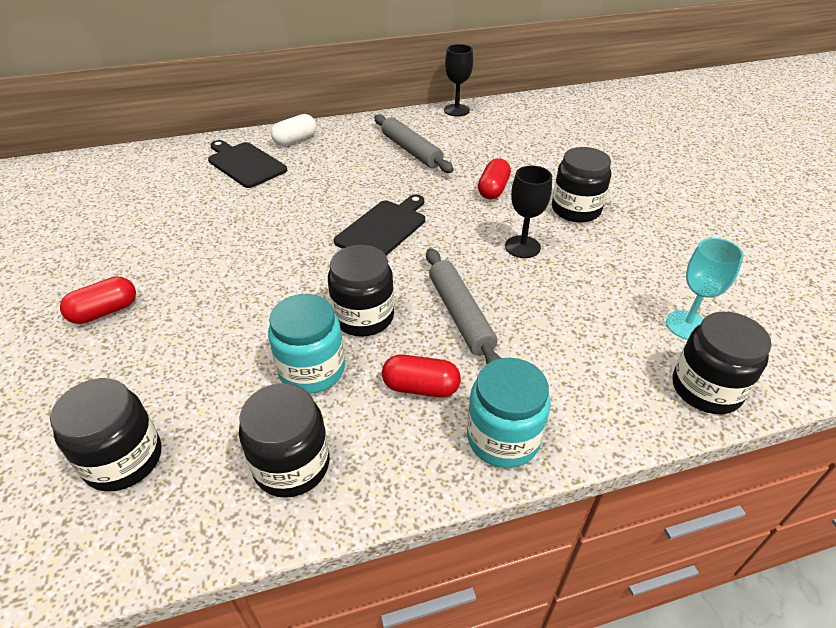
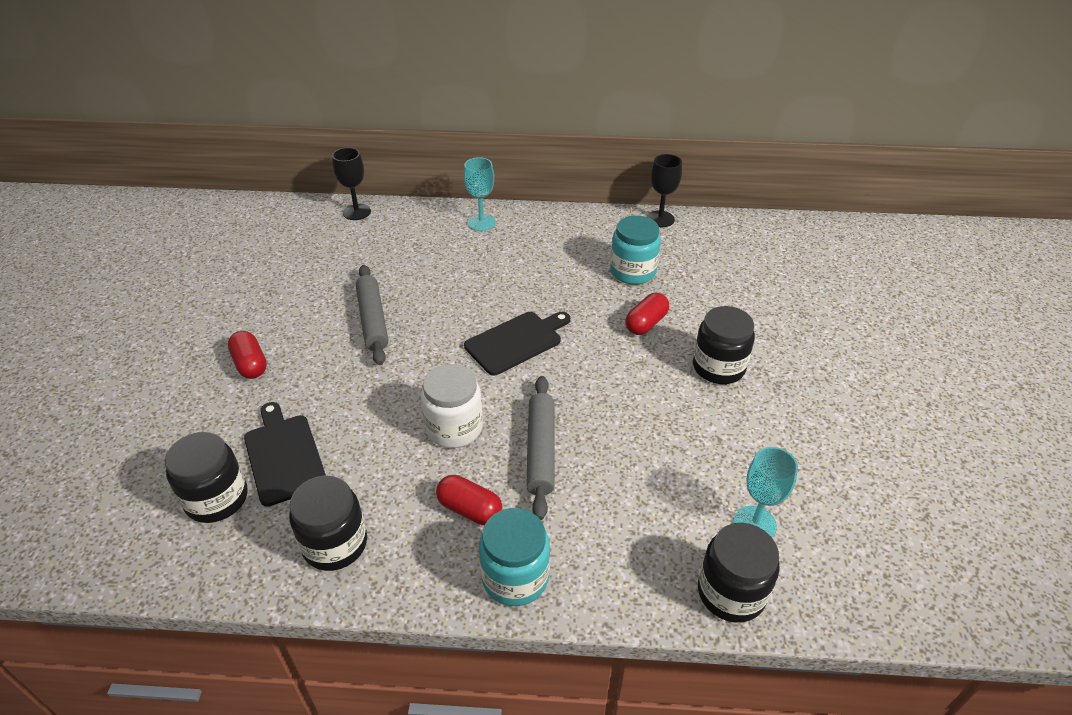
camera: 20 degrees right, 0 degrees up
red capsule [60,277,136,324] -> red capsule turned 75 degrees clockwise [228,331,267,379]
black cutting board [208,140,287,188] -> black cutting board moved to [244,402,326,507]
turquoise jar [268,294,345,394] -> turquoise jar moved to [610,215,661,285]
white capsule [271,114,316,146] -> turquoise goblet [464,157,496,231]
black jar [328,245,394,337] -> white jar [421,364,483,448]
grey rolling pin [374,114,454,173] -> grey rolling pin moved to [356,265,388,365]
black goblet [505,166,552,258] -> black goblet moved to [332,148,371,220]

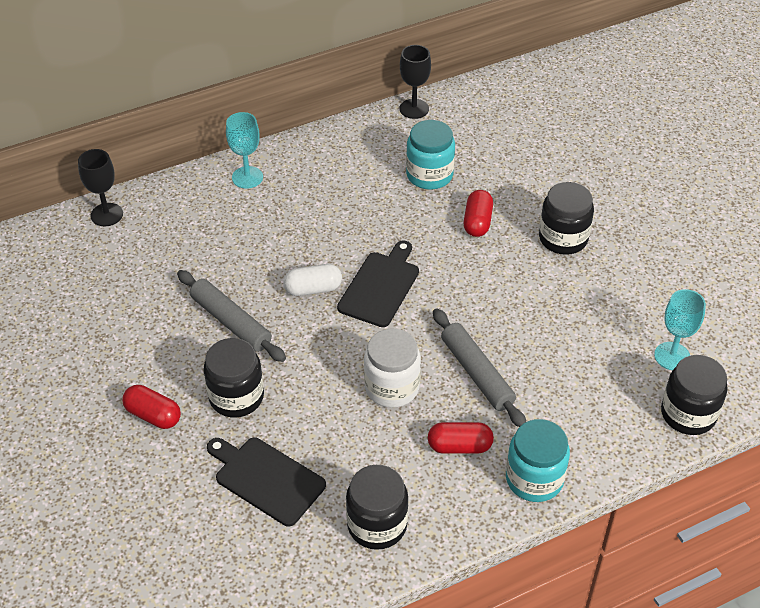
camera: 30 degrees left, 5 degrees up
black jar [165,432,248,523] -> black jar moved to [203,338,264,417]
none -> white capsule [283,264,342,296]

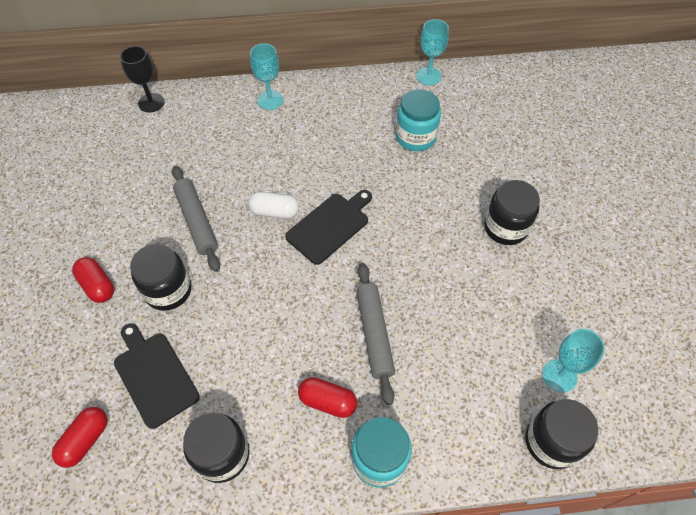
camera: 20 degrees right, 10 degrees up
white jar [364,329,421,408] -> none
black goblet [400,45,431,119] -> turquoise goblet [416,19,449,85]
red capsule [464,190,493,237] -> red capsule moved to [52,407,108,468]

